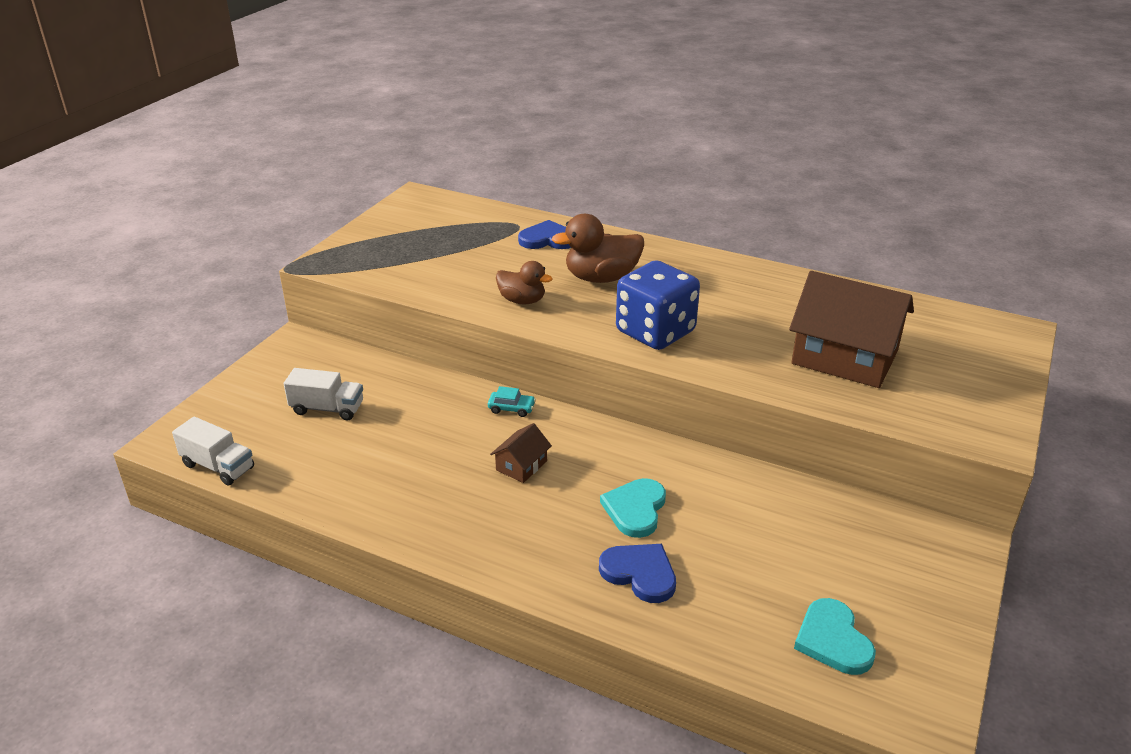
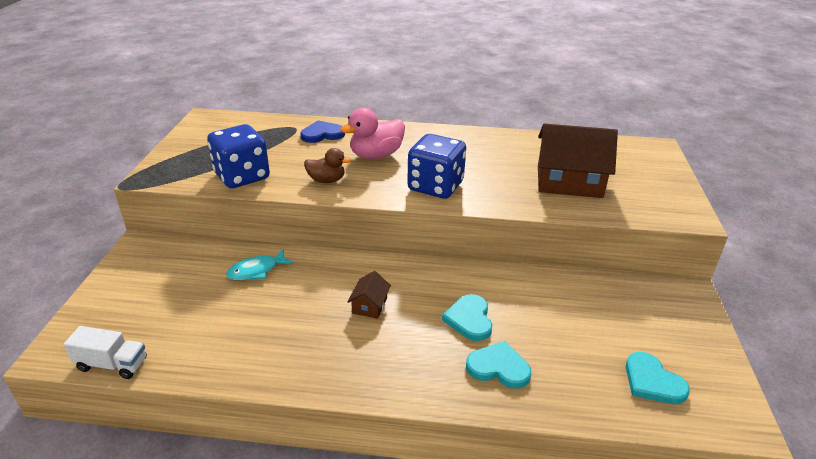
camera: 20 degrees left, 0 degrees up
white truck [284,368,363,420] -> none
turquoise car [488,386,536,417] -> none
brown duck [552,214,644,283] -> pink duck [340,108,405,159]
blue heart [599,544,676,603] -> turquoise heart [466,341,532,389]
none -> blue dice [207,124,270,188]
none -> turquoise fish [226,249,293,280]

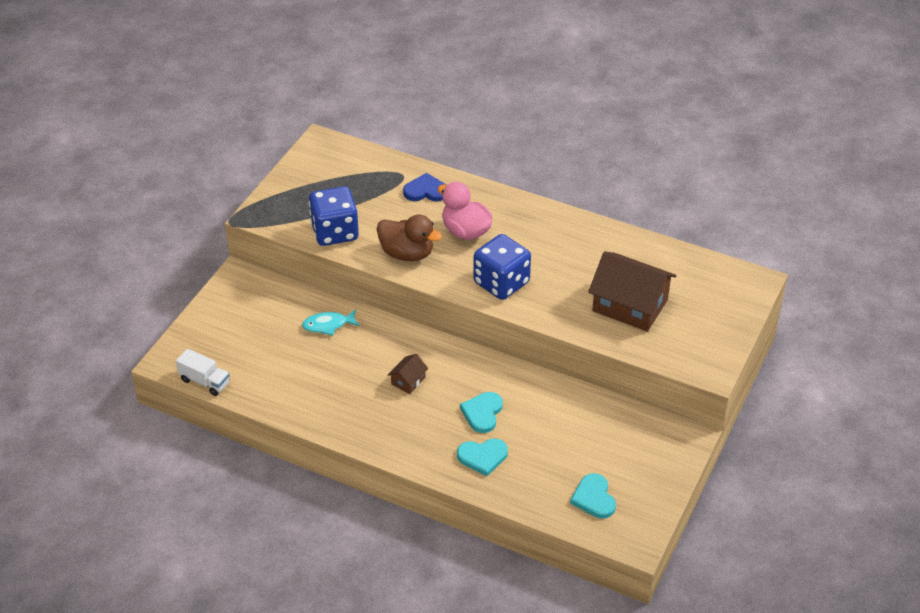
camera: 20 degrees right, 10 degrees up
brown duck [304,148,351,183] -> brown duck [377,215,442,261], size x1.58
pink duck [340,108,405,159] -> pink duck turned 60 degrees clockwise [438,182,492,240]
turquoise heart [466,341,532,389] -> turquoise heart turned 135 degrees clockwise [457,439,508,476]

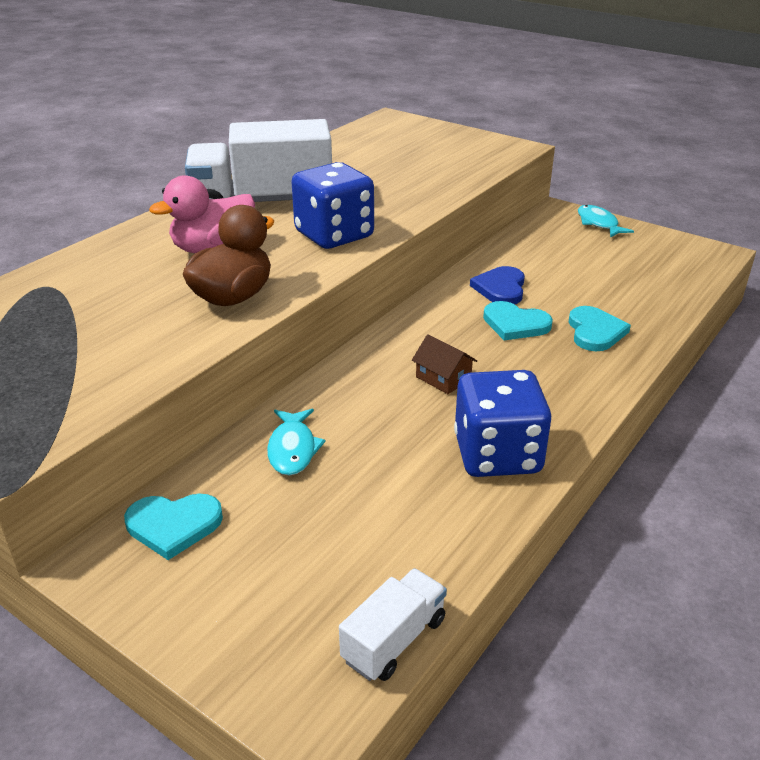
camera: 80 degrees left, 10 degrees down
blue dice [309,186,359,246] -> blue dice moved to [454,370,551,477]
blue heart [403,173,446,201] -> blue heart moved to [470,266,525,304]
turquoise heart [570,473,616,518] -> turquoise heart moved to [124,493,223,560]
brown house [588,251,677,332] -> none
none -> white truck [185,119,332,202]
none -> turquoise fish [578,205,634,238]

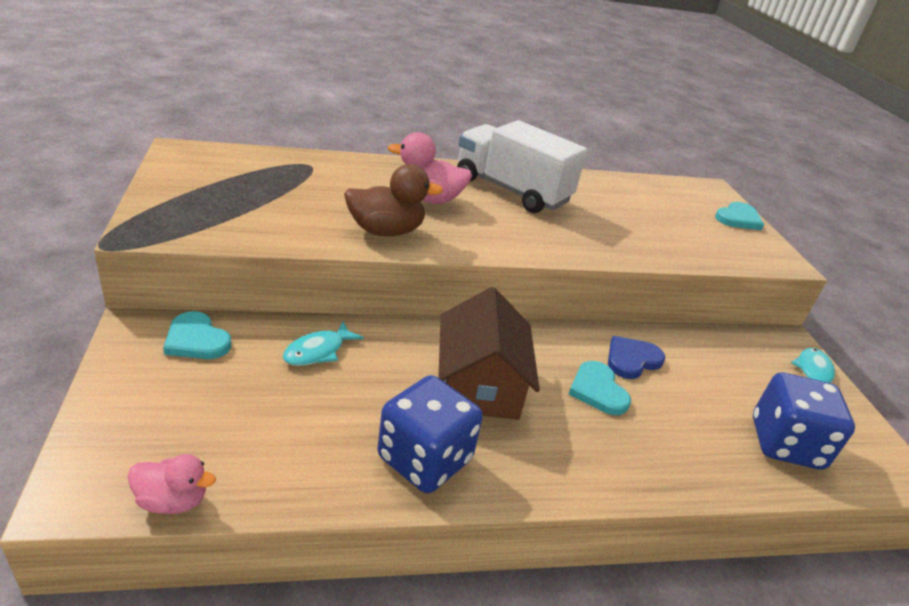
camera: 40 degrees right, 0 degrees up
blue dice [291,162,374,249] -> blue dice moved to [753,372,855,470]
white truck [339,568,447,681] -> pink duck [128,454,216,514]
brown house [412,334,477,394] -> brown house [438,287,540,420], size x2.23
turquoise heart [568,306,631,351] -> turquoise heart moved to [715,202,764,230]

